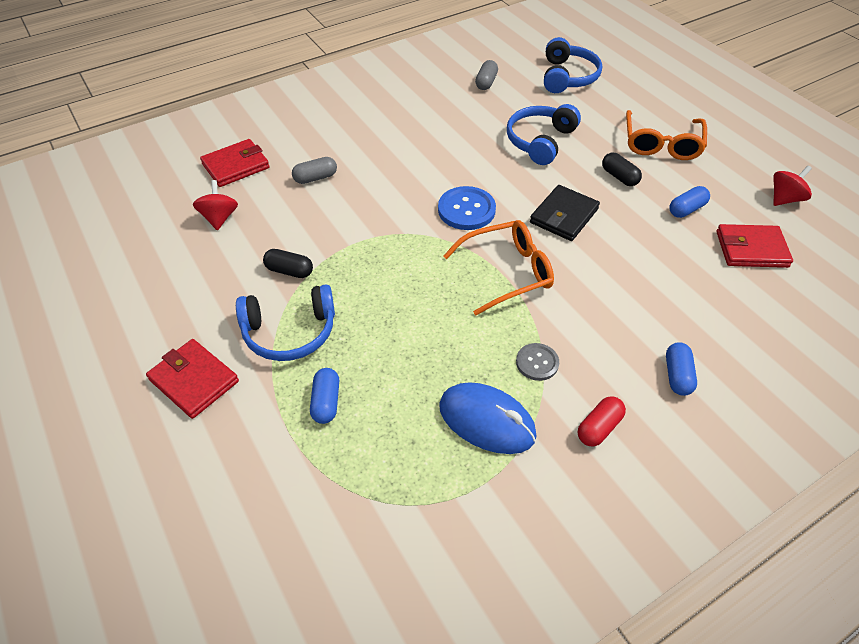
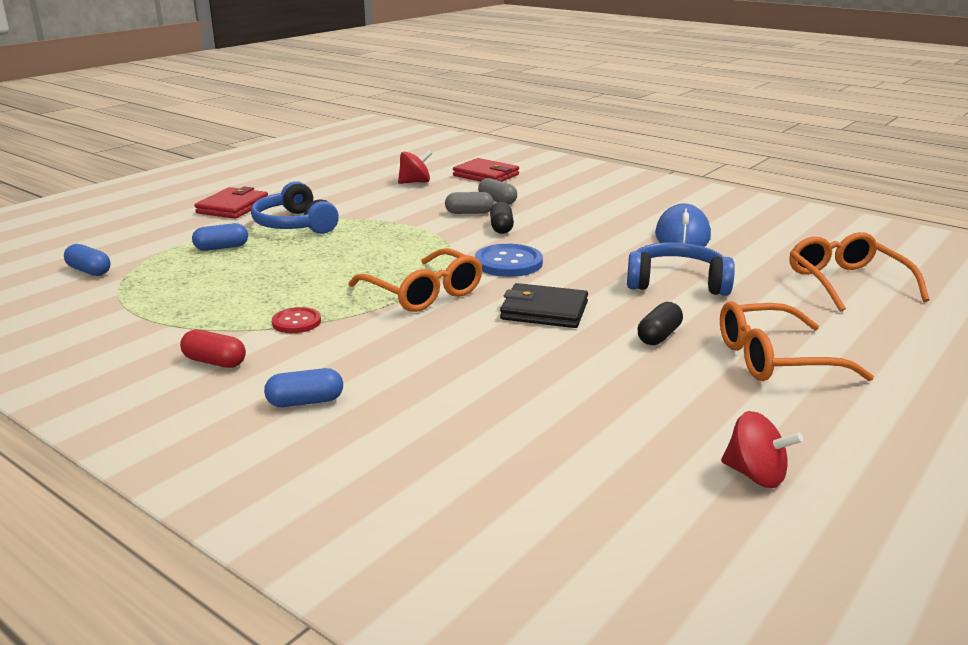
camera: 70 degrees right, 25 degrees down
black capsule [263,249,313,278] -> black capsule moved to [490,202,514,234]
blue mouse [439,382,536,454] -> blue mouse moved to [655,204,711,247]
grey capsule [475,60,498,90] -> grey capsule moved to [445,192,494,214]
grey button [516,343,559,381] -> red button [272,307,321,333]
blue headphones [544,37,602,93] -> orange glasses [790,232,929,312]
blue capsule [669,186,710,218] -> blue capsule moved to [64,244,111,276]
red wallet [716,224,793,268] -> none

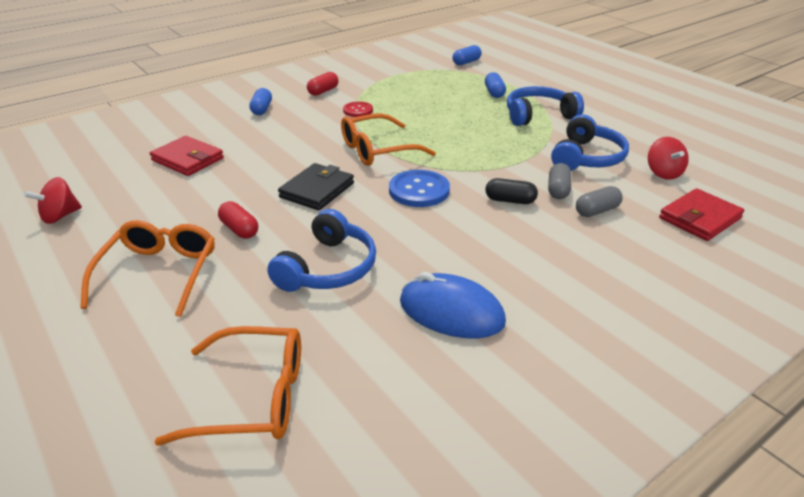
camera: 105 degrees right, 10 degrees up
red wallet [195,187,268,219] -> red wallet moved to [150,136,224,176]
black capsule [637,302,683,345] -> red capsule [218,201,258,239]
none -> blue headphones [551,114,629,171]

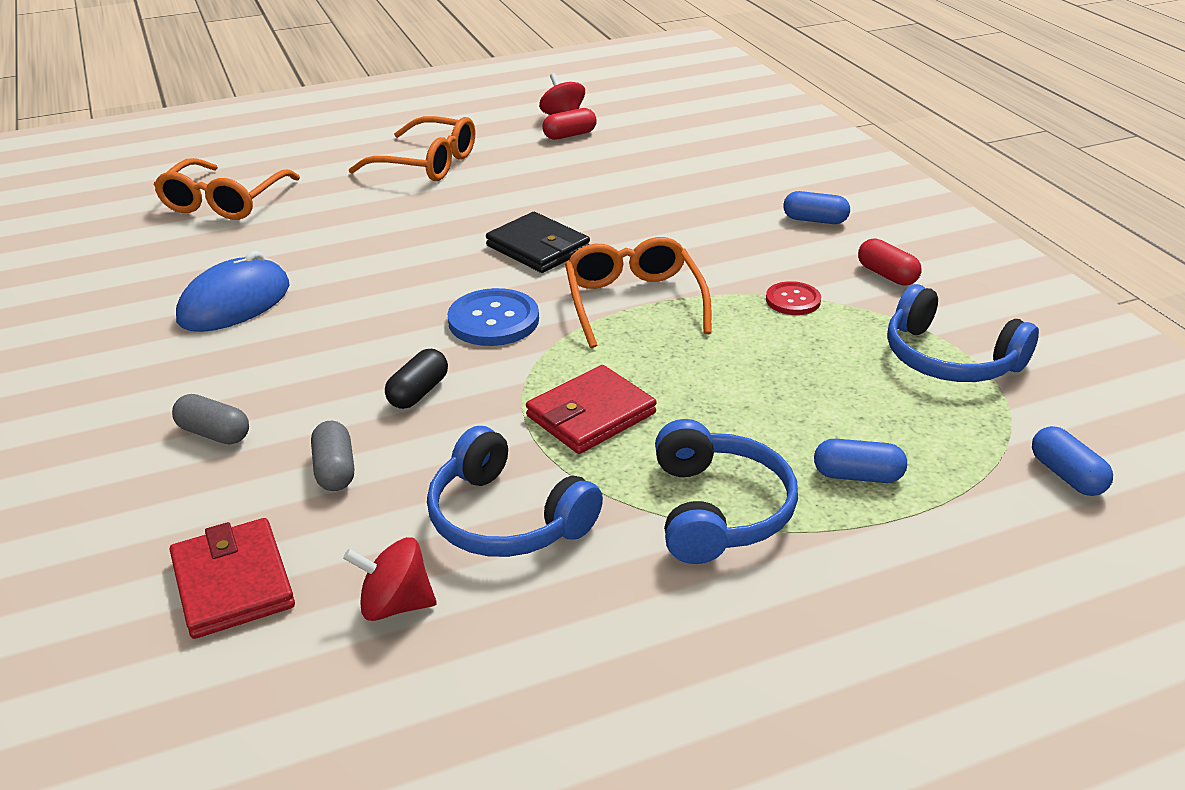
camera: 105 degrees right, 0 degrees up
red wallet [150,136,224,176] -> red wallet moved to [526,365,657,454]
red capsule [218,201,258,239] -> red capsule moved to [542,108,597,140]
blue headphones [267,209,376,292] -> blue headphones moved to [887,284,1039,382]
grey capsule [548,163,571,199] -> grey capsule moved to [172,394,249,445]

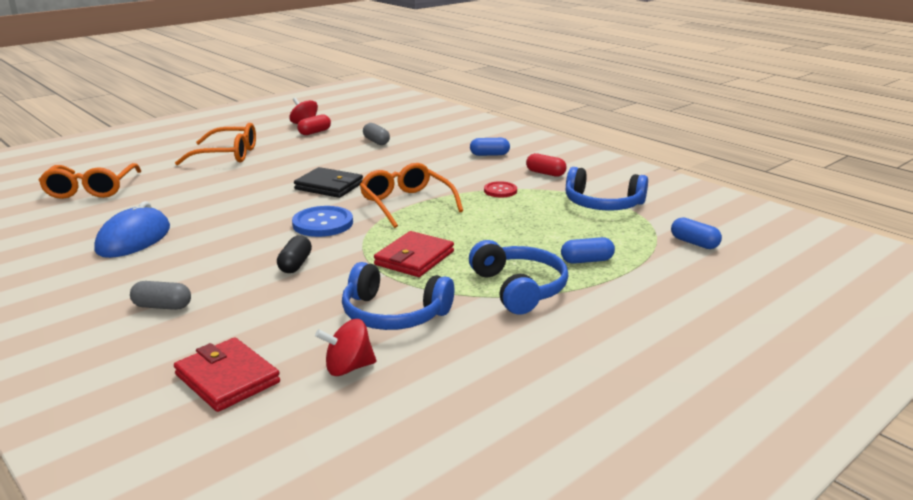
camera: 20 degrees left, 10 degrees down
grey capsule [311,421,354,491] -> grey capsule moved to [363,123,390,145]

